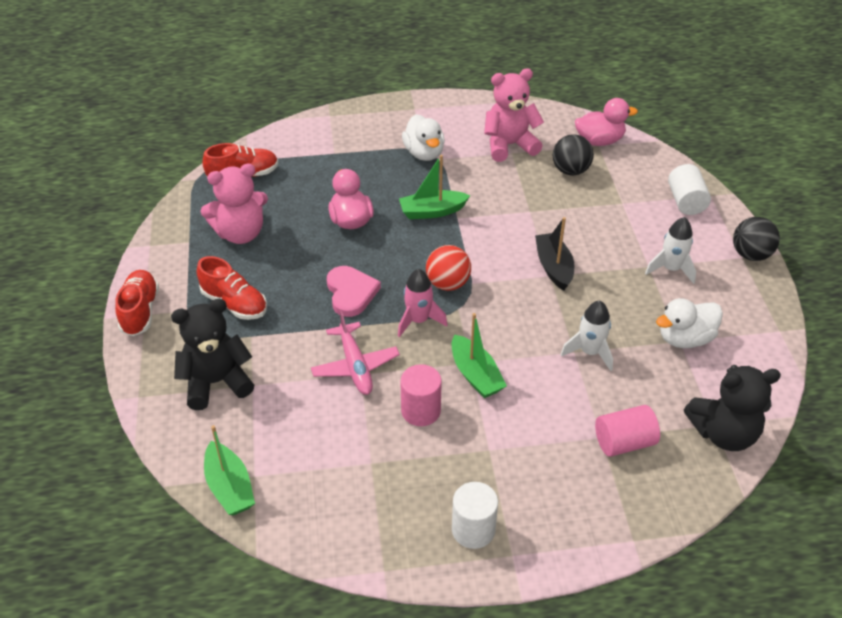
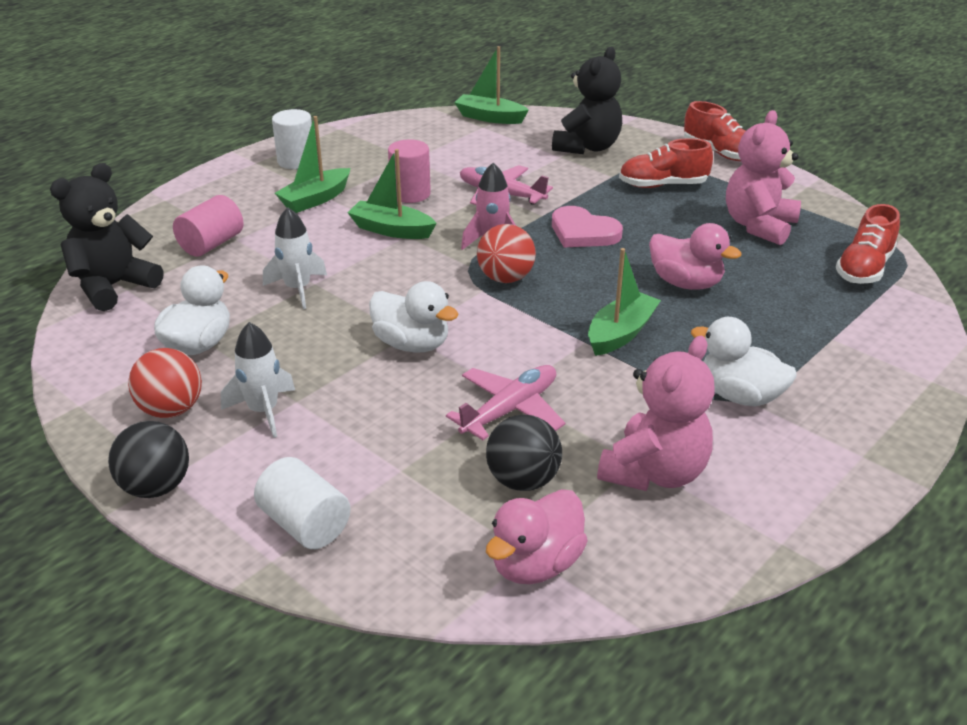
camera: 140 degrees right, 10 degrees down
black boat [535,217,574,291] -> white duck [369,281,459,353]
none -> red ball [128,348,202,418]
none -> green boat [275,116,350,213]
none -> pink plane [446,365,565,440]

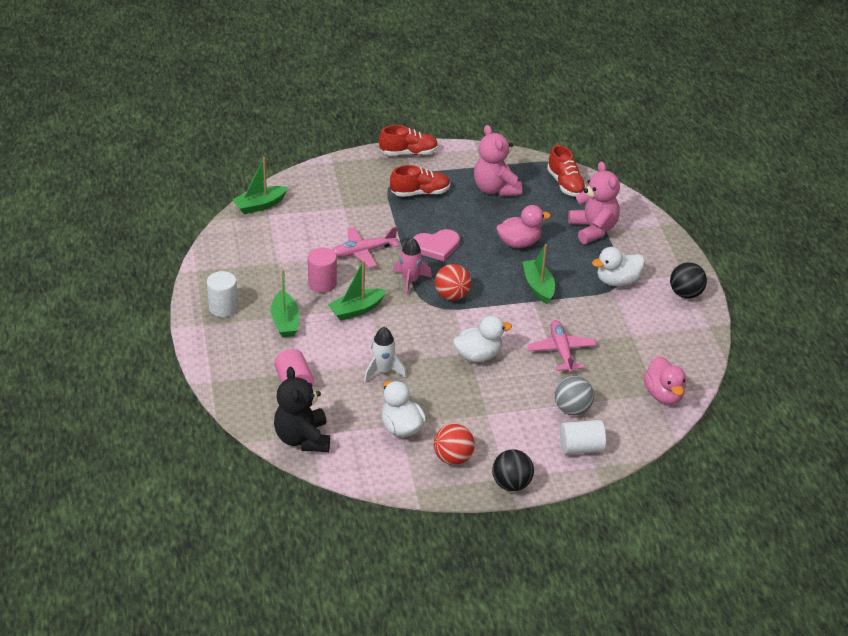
camera: 55 degrees left, 5 degrees up
white rocket [221,322,295,438] -> none
black ball [486,415,562,491] -> black ball moved to [670,262,707,299]
black teddy bear [552,47,622,154] -> none
pink teddy bear [597,336,715,491] -> pink teddy bear moved to [568,161,620,244]
red shoe [619,138,713,188] -> red shoe turned 135 degrees counterclockwise [390,165,450,197]
none -> grey ball [555,376,594,415]

